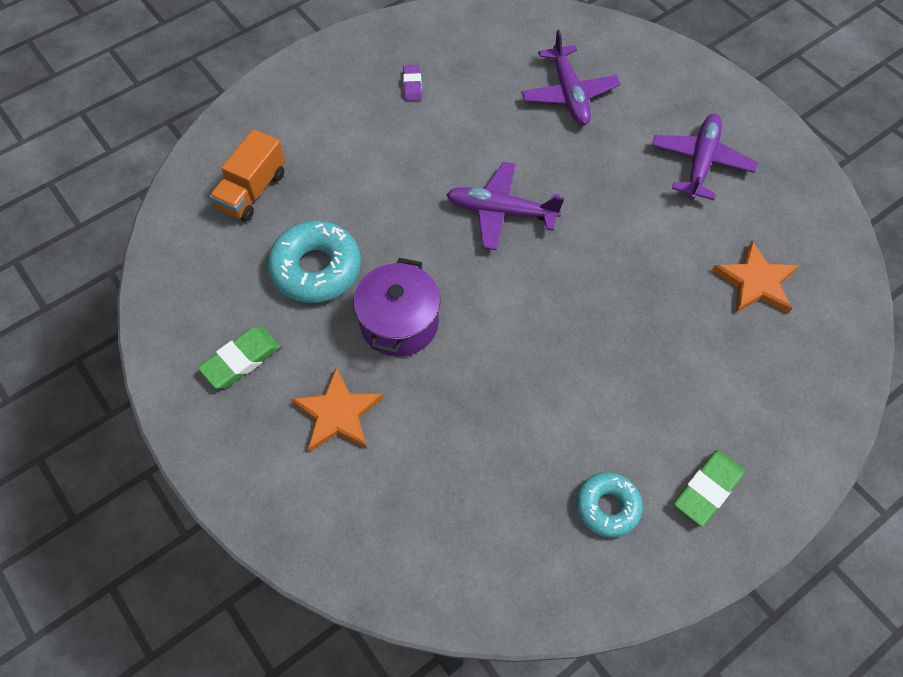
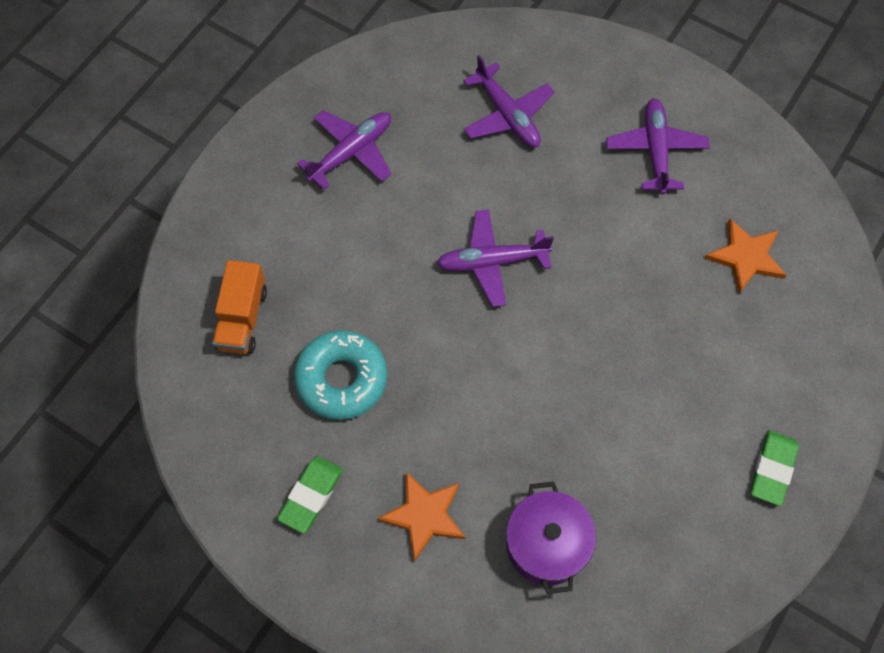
camera: 20 degrees left, 5 degrees up
purple pot [353,258,441,357] -> purple pot moved to [506,481,596,594]
purple eraser [403,65,422,101] -> purple plane [297,110,391,190]
turquoise donut [576,472,643,538] -> none

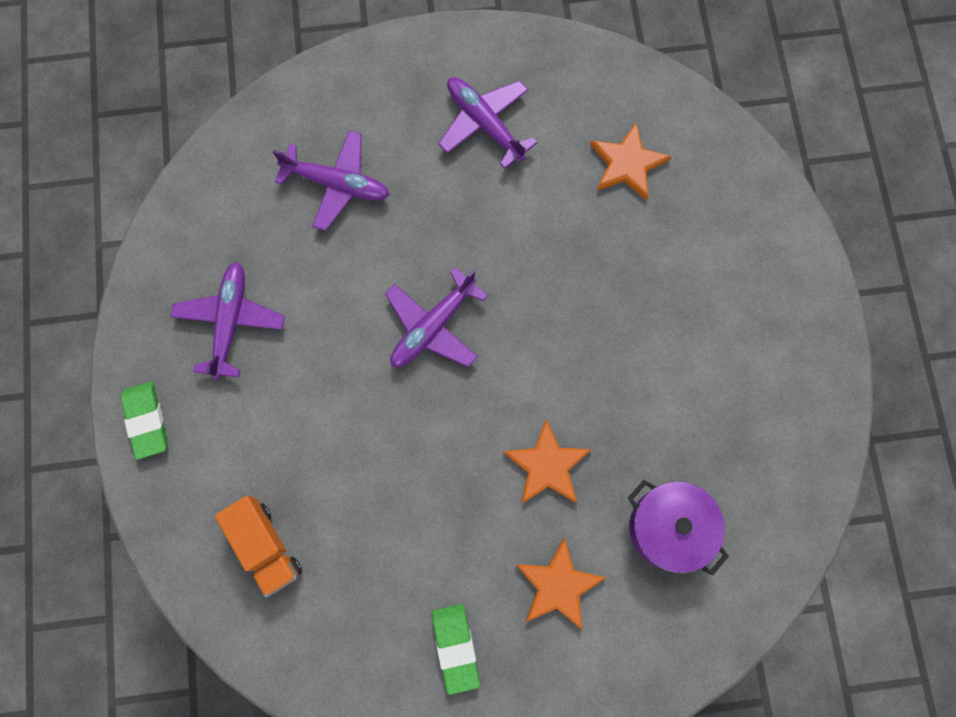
camera: 40 degrees left, 10 degrees up
turquoise donut [294,330,387,420] -> none
green eraser [750,430,799,506] -> green eraser moved to [121,381,168,460]
none -> orange star [503,419,591,504]

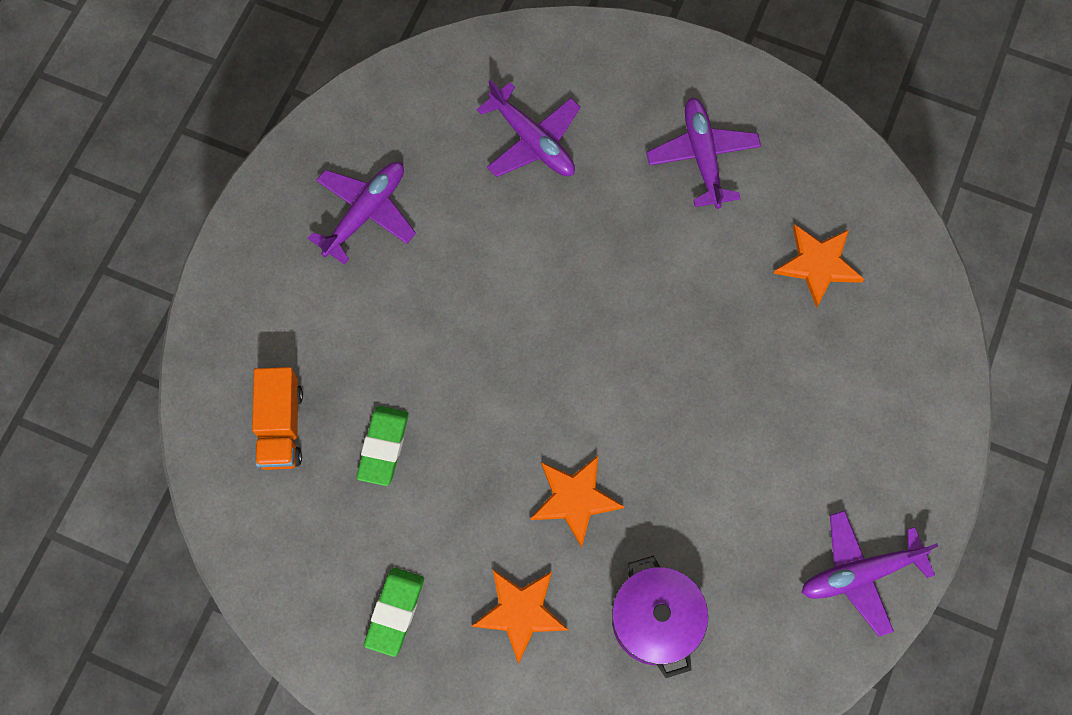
camera: 30 degrees right, 5 degrees down
green eraser [121,381,168,460] -> green eraser moved to [356,406,409,486]
purple plane [385,267,488,367] -> purple plane moved to [801,510,938,637]

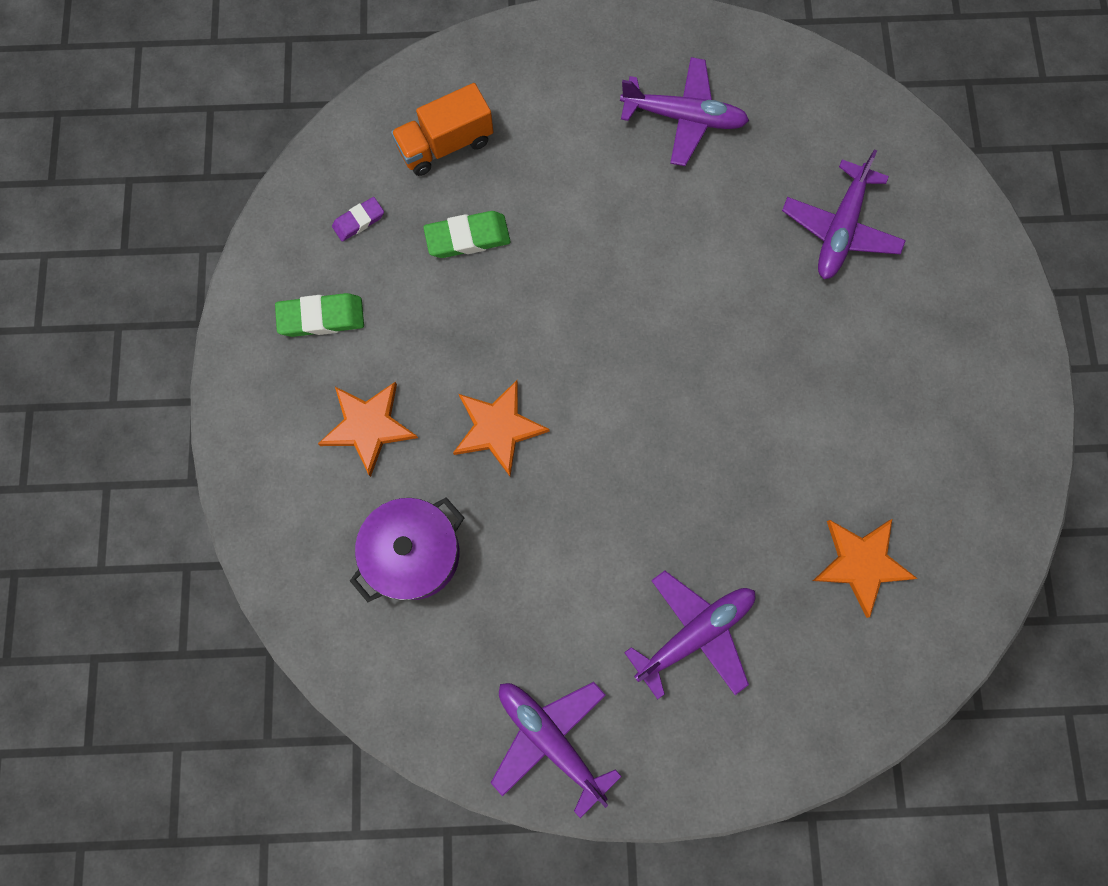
camera: 65 degrees right, 5 degrees up
purple plane [646,97,761,209] -> purple plane moved to [624,571,755,699]
none -> purple eraser [332,197,384,242]

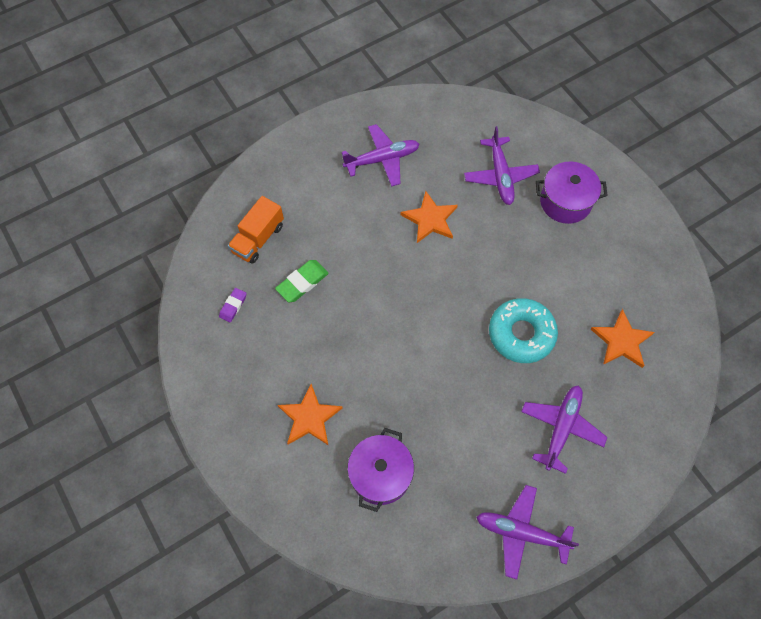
camera: 30 degrees left, 10 degrees down
green eraser [275,293,364,337] -> none
orange star [453,380,549,476] -> orange star moved to [400,191,458,243]
none -> turquoise donut [489,298,558,363]
none -> purple pot [536,161,608,224]

